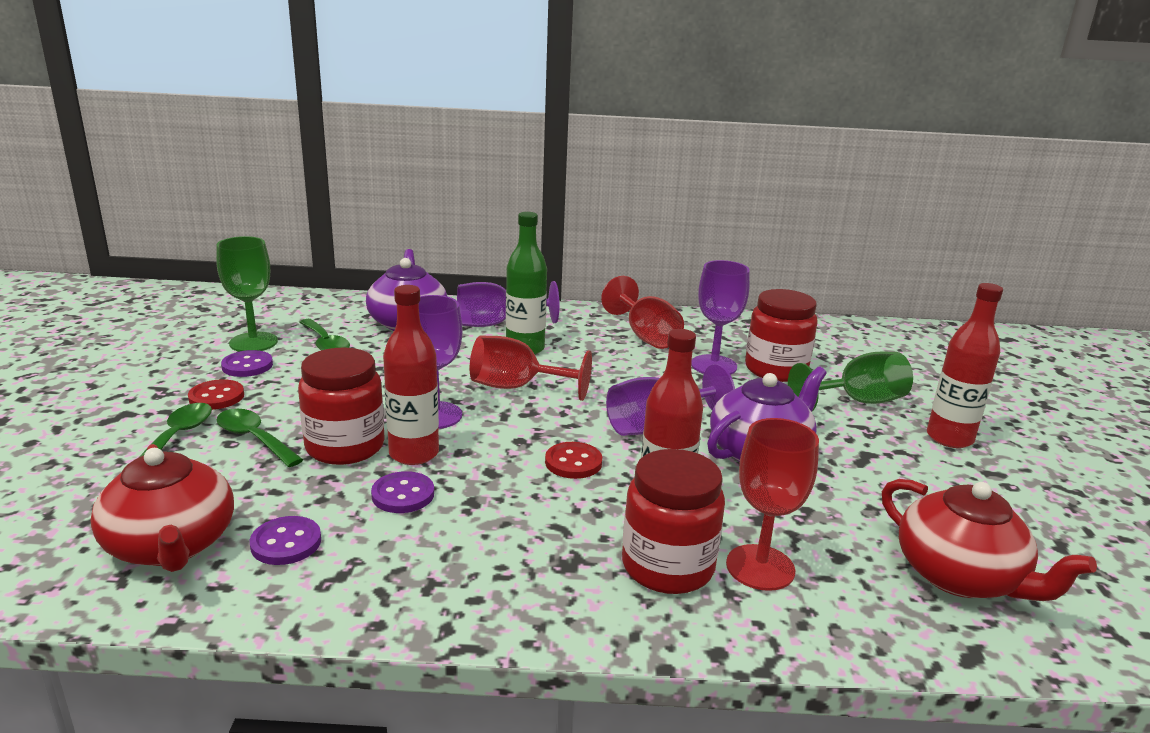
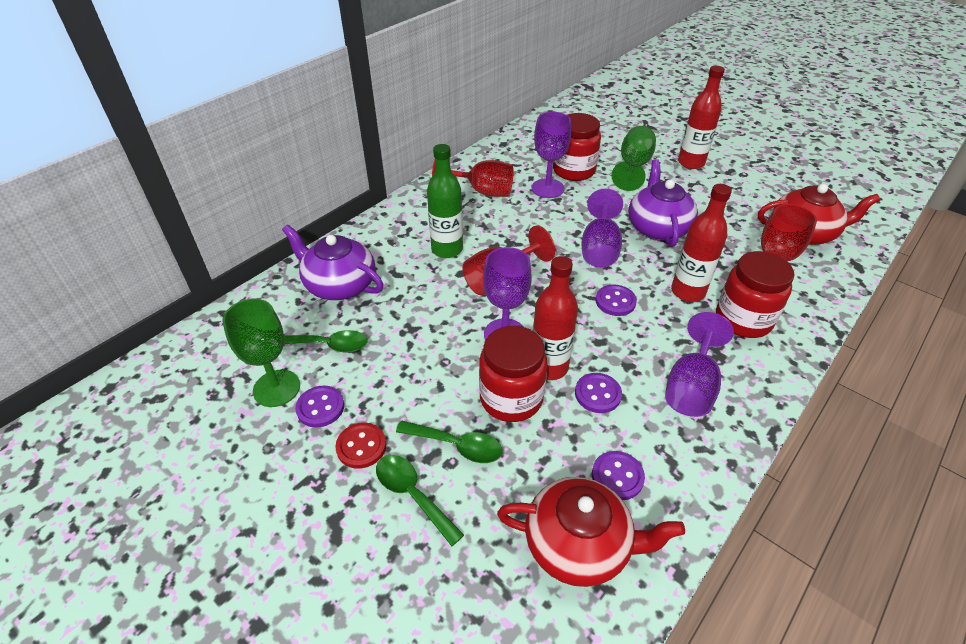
camera: 50 degrees left, 20 degrees up
green spoon [217,409,303,467] -> green spoon turned 150 degrees counterclockwise [396,421,502,463]
purple goblet [457,281,559,327] -> purple goblet moved to [665,312,734,417]
red button [545,442,602,479] -> purple button [596,285,637,316]

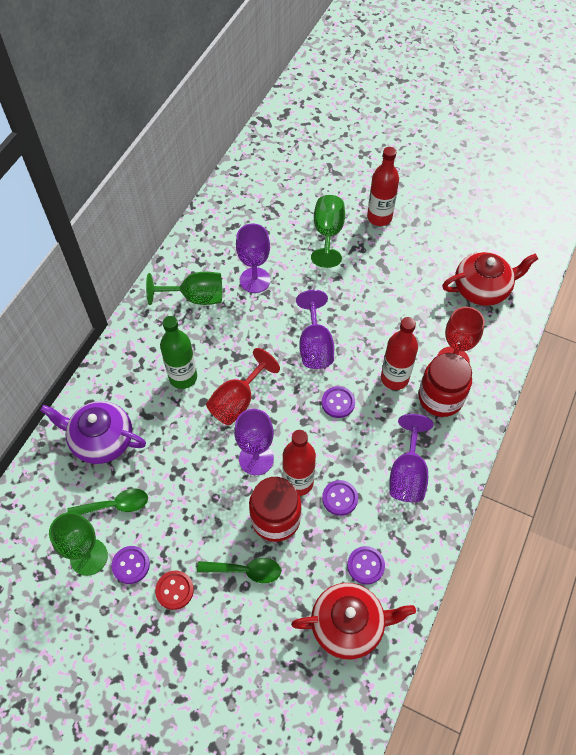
camera: 15 degrees left, 15 degrees up
green spoon [376,455,464,546] -> none
red goblet [432,160,514,197] -> green goblet [146,272,222,305]
red jar [553,113,601,181] -> none
purple teapot [628,159,698,247] -> none

